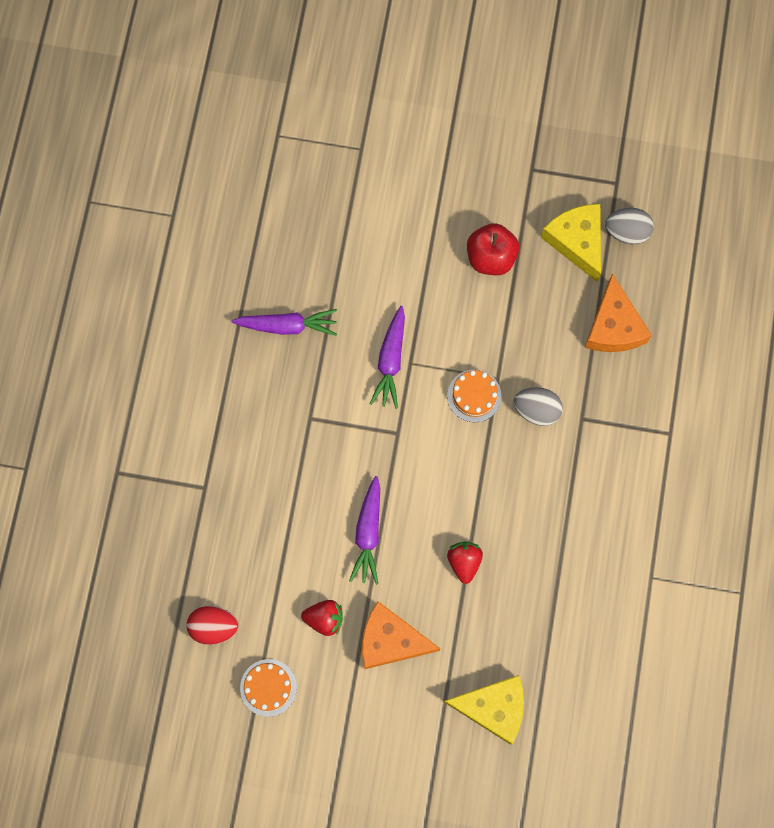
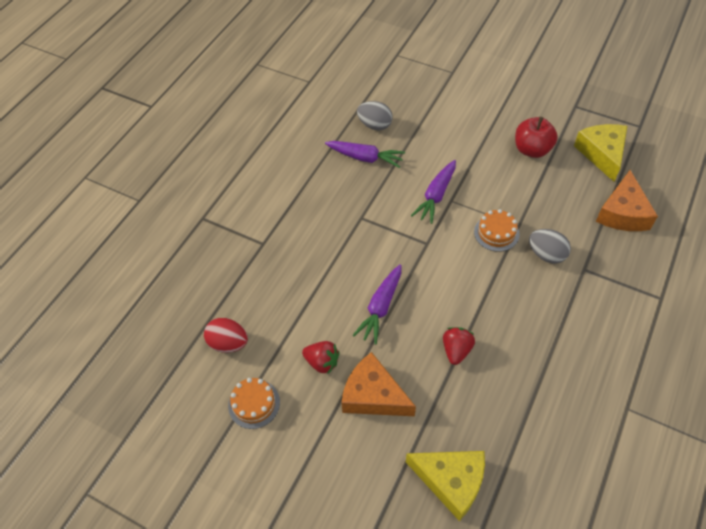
camera: 20 degrees right, 20 degrees down
grey egg [605,208,654,245] -> grey egg moved to [357,101,393,130]

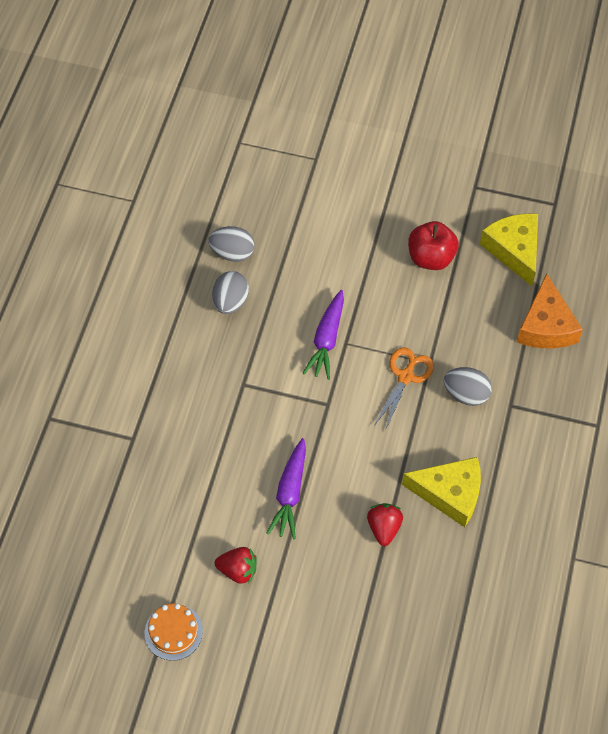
camera: 15 degrees left, 5 degrees up
red egg [204,318,248,353] -> none
purple carrot [325,141,405,168] -> grey egg [212,271,249,314]
orange cheese [341,352,416,416] -> none
yellow cheese [406,451,485,521] -> yellow cheese moved to [402,457,481,527]
orange cake [474,209,520,252] -> orange scissors [374,347,434,431]

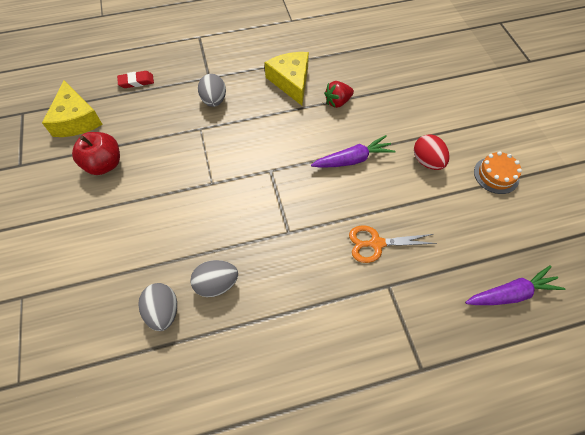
camera: 120 degrees left, 0 degrees up
red strawberry [215,547,257,584] -> red egg [414,134,450,170]
purple carrot [303,290,344,380] -> purple carrot moved to [465,265,565,305]
orange scissors [374,347,434,431] -> orange scissors moved to [349,225,437,263]
yellow cheese [480,214,538,286] -> yellow cheese turned 60 degrees counterclockwise [42,80,103,137]
orange cheese [517,274,583,348] -> red eraser [117,71,154,88]

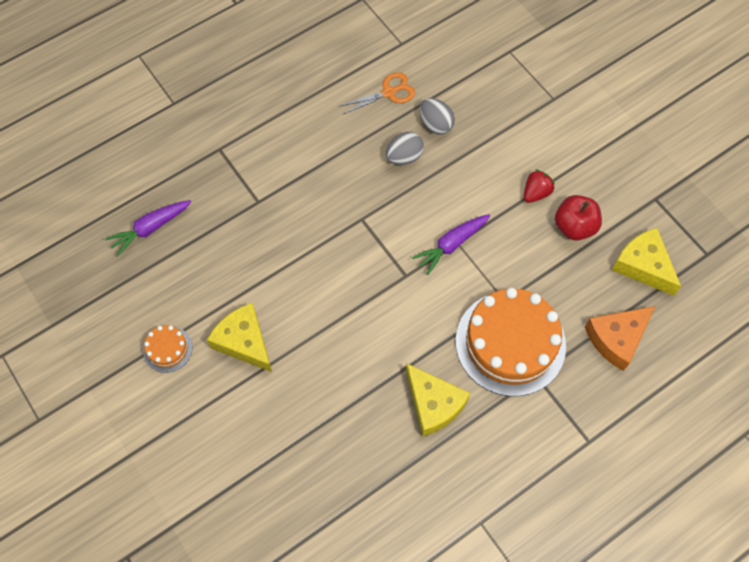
camera: 160 degrees right, 5 degrees up
red eraser [117,71,154,88] -> orange cheese [585,306,655,371]
grey egg [198,74,226,107] -> orange cake [456,288,566,396]
purple carrot [311,135,396,168] -> purple carrot moved to [412,214,490,275]
red strawberry [324,81,354,108] -> red strawberry moved to [524,169,555,203]
orange scissors [349,225,437,263] -> orange scissors moved to [338,72,415,115]
red egg [414,134,450,170] -> yellow cheese [207,303,272,372]

